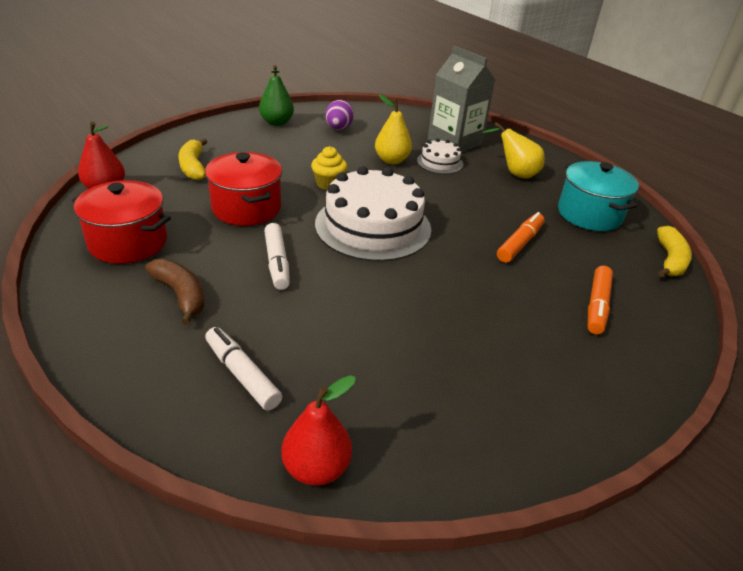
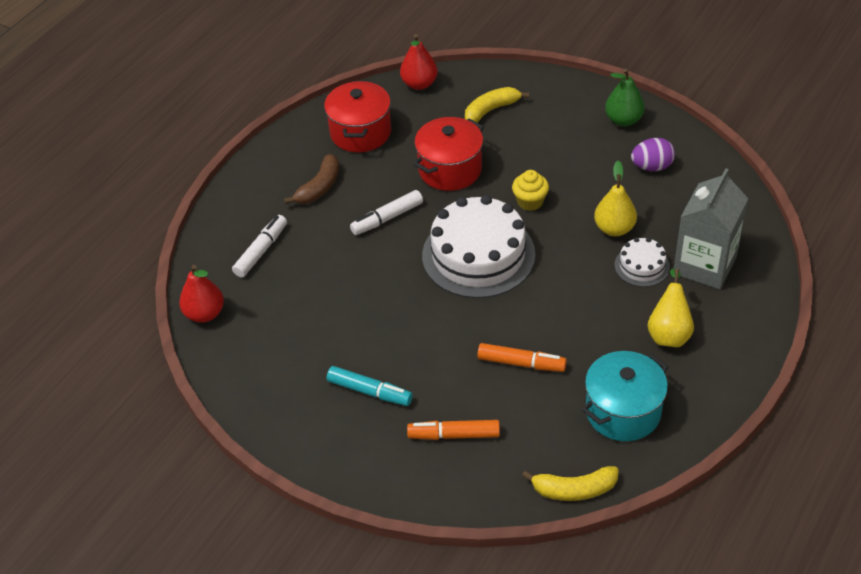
camera: 75 degrees right, 10 degrees up
none -> turquoise marker [327,366,413,406]

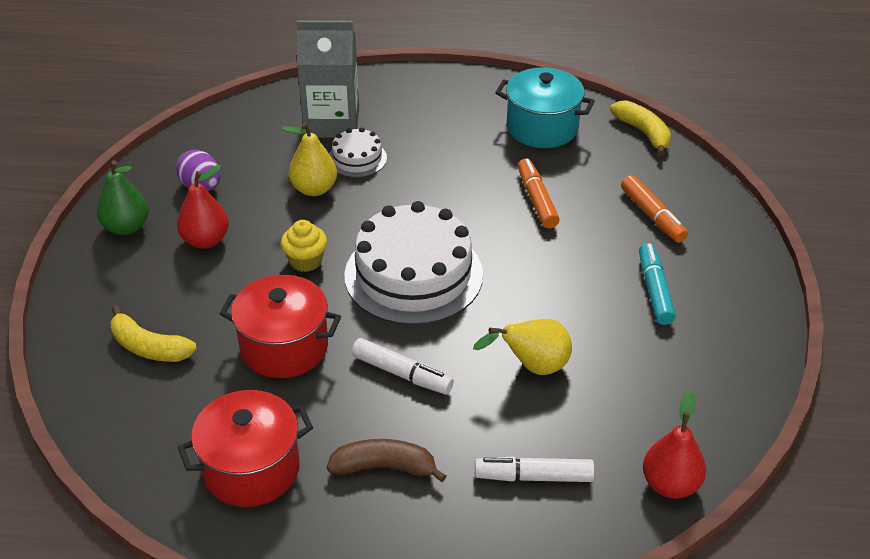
camera: 120 degrees left, 5 degrees down
red pear [400,34,438,90] -> red pear moved to [177,165,229,248]
yellow pear [647,268,694,347] -> yellow pear moved to [473,319,572,375]

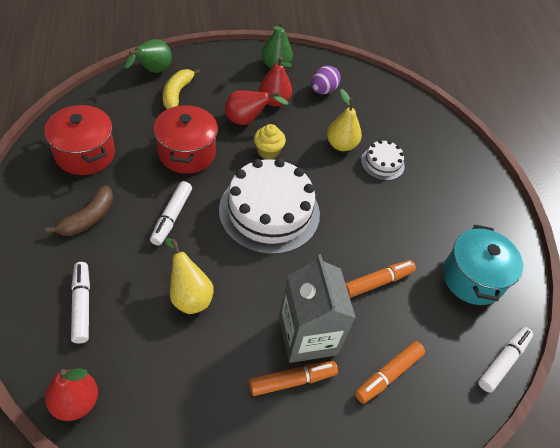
camera: 70 degrees right, 10 degrees up
grey carton [297,20,359,138] -> grey carton moved to [279,254,356,363]
brown banana [327,439,446,482] -> brown banana turned 45 degrees clockwise [45,185,113,236]
yellow banana [610,100,671,156] -> white marker [478,327,533,393]
turquoise marker [639,243,676,325] -> orange marker [249,361,338,396]
none -> green pear [125,39,172,73]
none -> red pear [225,91,289,125]

